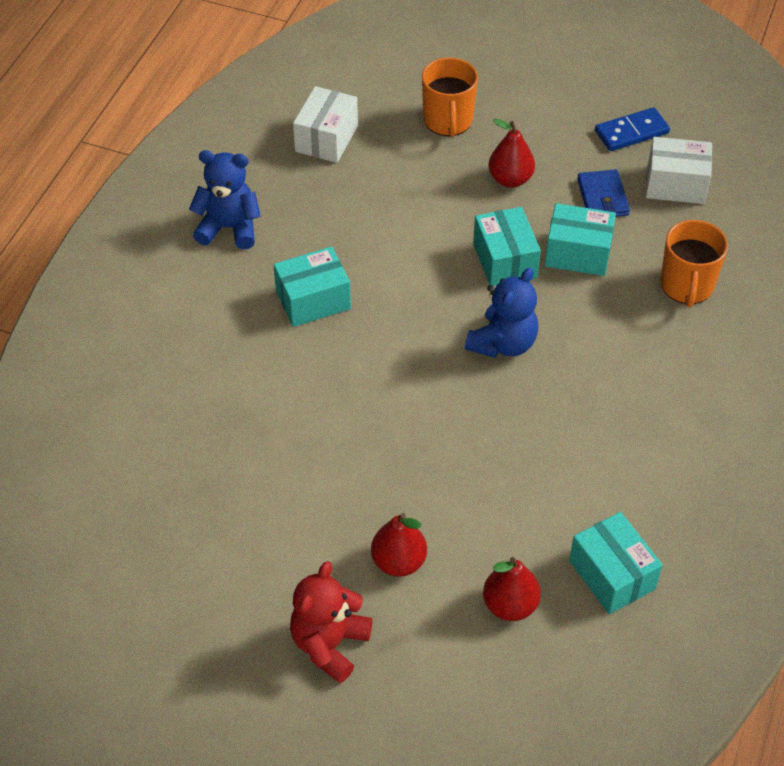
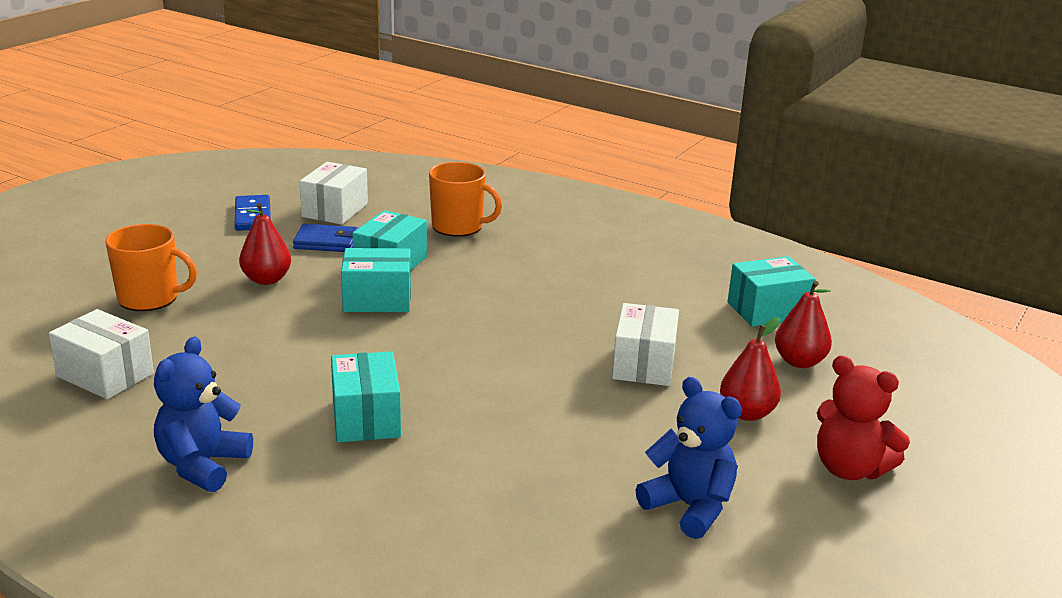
camera: 80 degrees left, 25 degrees down
blue teddy bear [465,267,538,358] -> blue teddy bear moved to [635,377,742,539]
none -> white box [612,303,679,386]

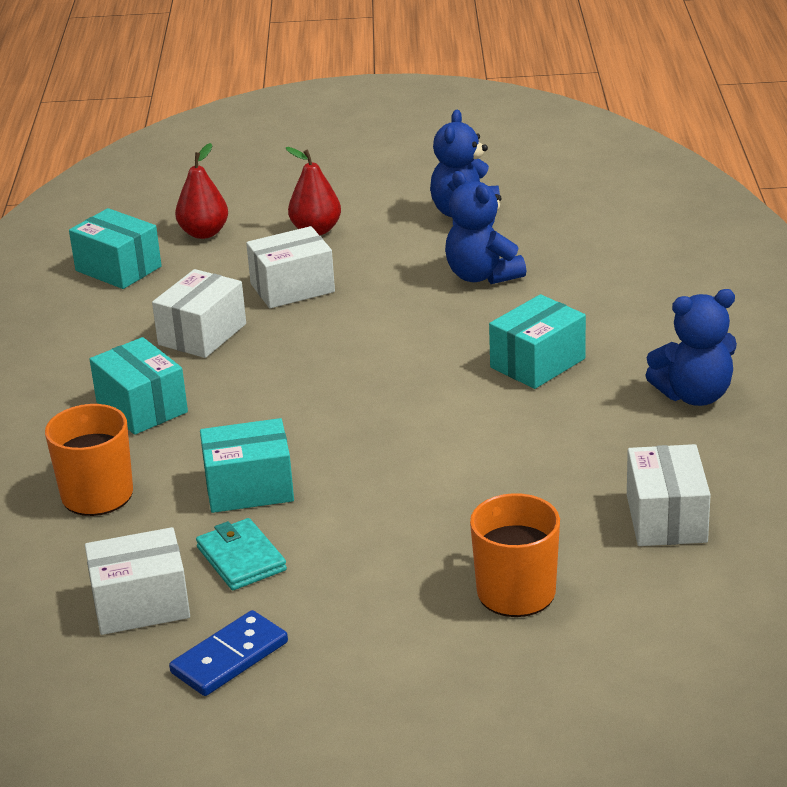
camera: 120 degrees left, 5 degrees up
red pear [239,203,291,285] -> none
blue wallet [293,224,358,252] -> turquoise wallet [196,518,287,590]
turquoise box [341,248,411,312] -> turquoise box moved to [89,337,188,435]
red teddy bear [817,355,910,480] -> none
none -> white box [152,269,246,358]
none -> blue teddy bear [445,171,526,284]

